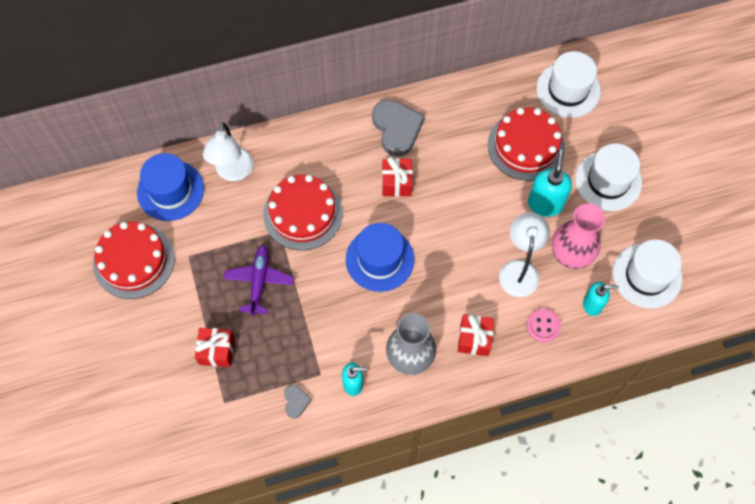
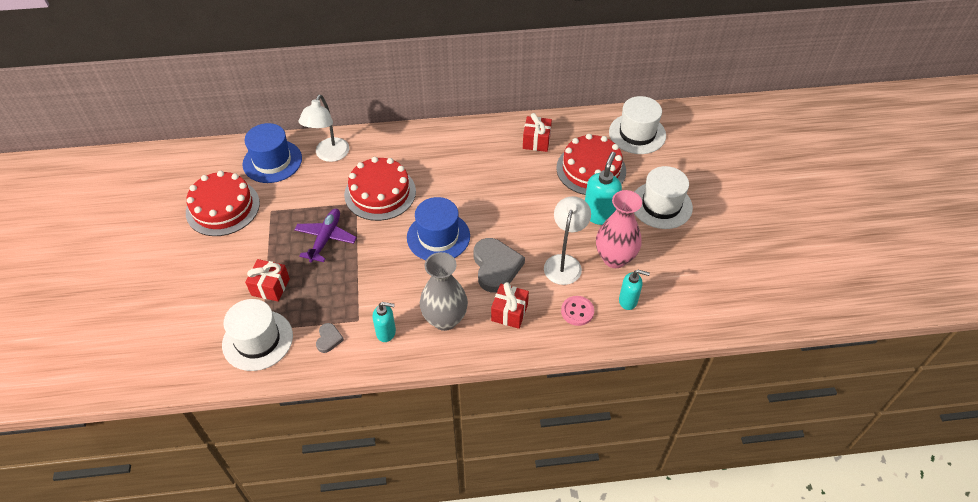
camera: 10 degrees right, 15 degrees down
grey heart [372,100,424,156] -> grey heart moved to [473,238,525,293]
red gift [382,157,413,197] -> red gift moved to [523,113,552,152]
white hat [613,239,682,309] -> white hat moved to [222,299,293,371]

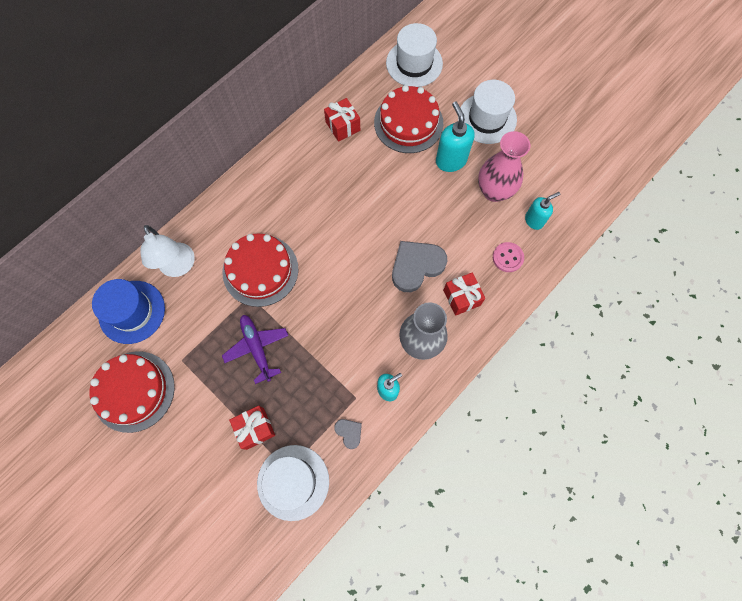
camera: 40 degrees left, 20 degrees up
blue hat [407,197,470,260] -> none
grey heart [473,238,525,293] -> grey heart turned 75 degrees counterclockwise [392,241,447,292]
white lamp [544,196,591,285] -> none

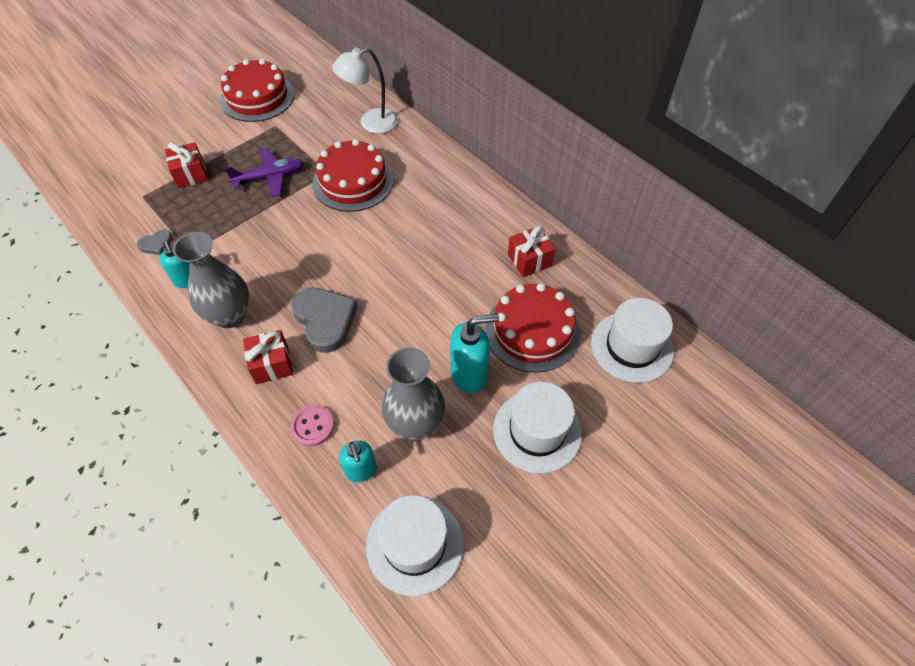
camera: 95 degrees right, 15 degrees down
blue hat [92,279,165,344] -> none
white hat [257,445,329,521] -> white hat moved to [366,495,464,596]
pink vase [478,131,531,202] -> grey vase [382,347,445,440]

